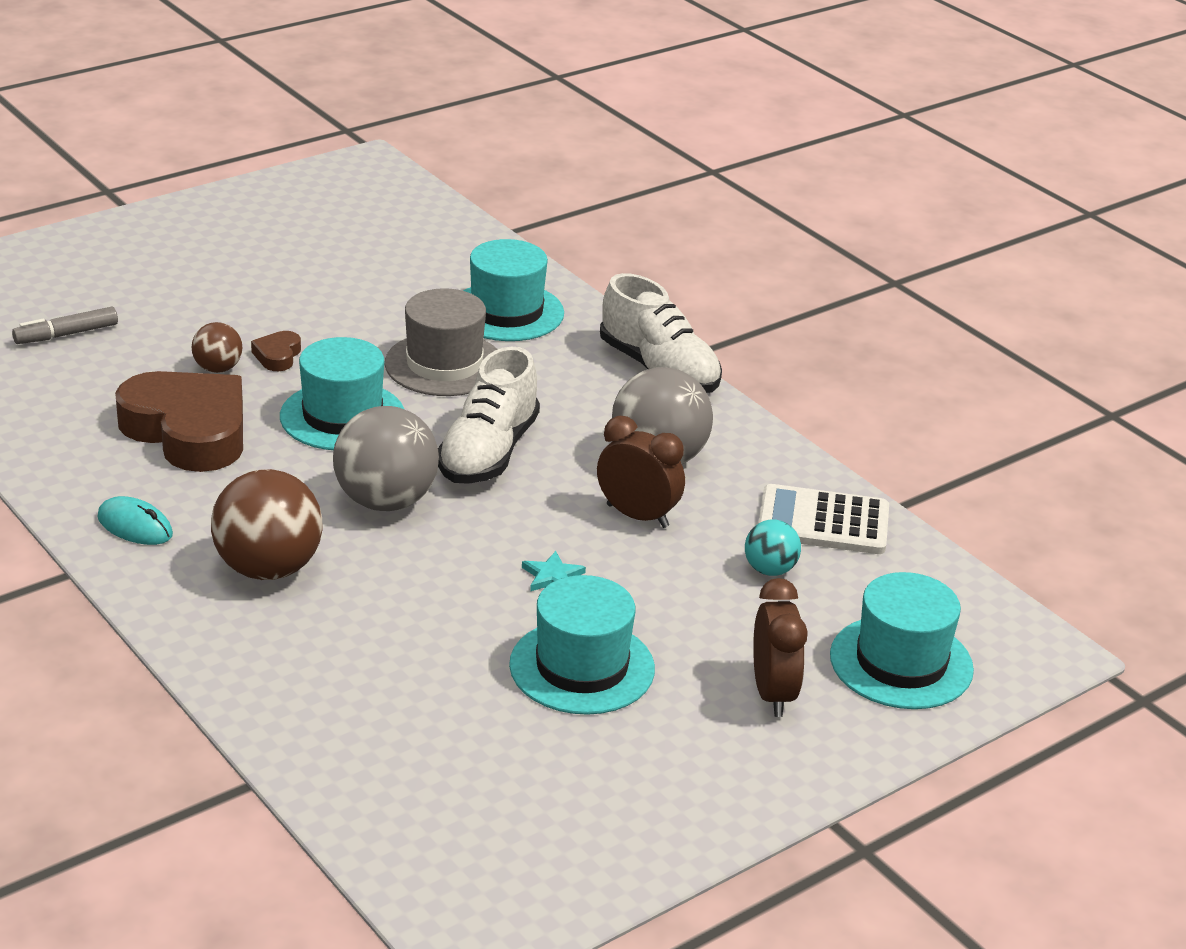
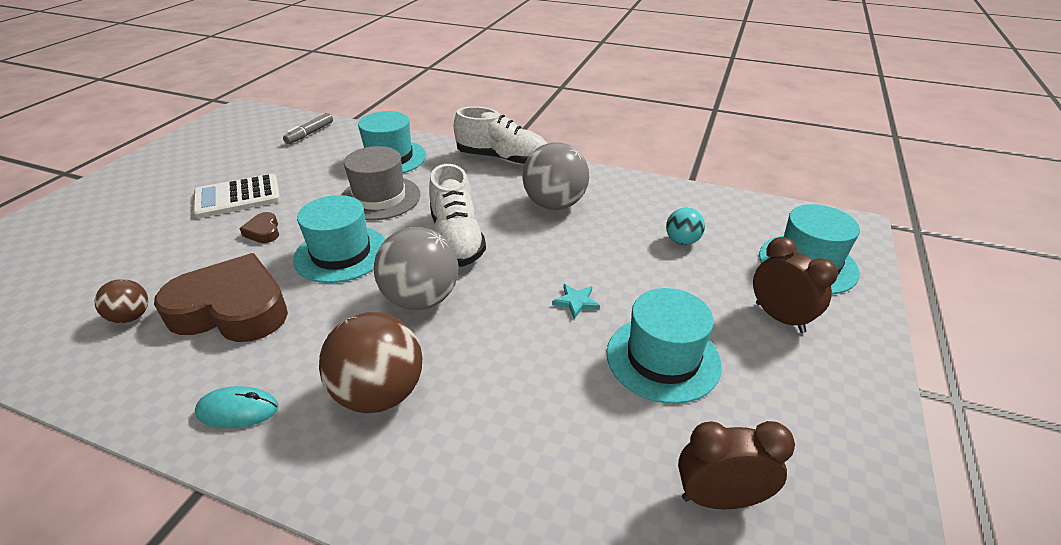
camera: 30 degrees left, 5 degrees up
grey marker [12,306,118,344] -> grey marker moved to [283,113,333,144]
brown ball [191,322,242,373] -> brown ball moved to [95,279,148,323]
brown clock [597,416,685,528] -> brown clock moved to [678,421,795,509]
white calculator [758,484,889,554] -> white calculator moved to [193,174,281,218]

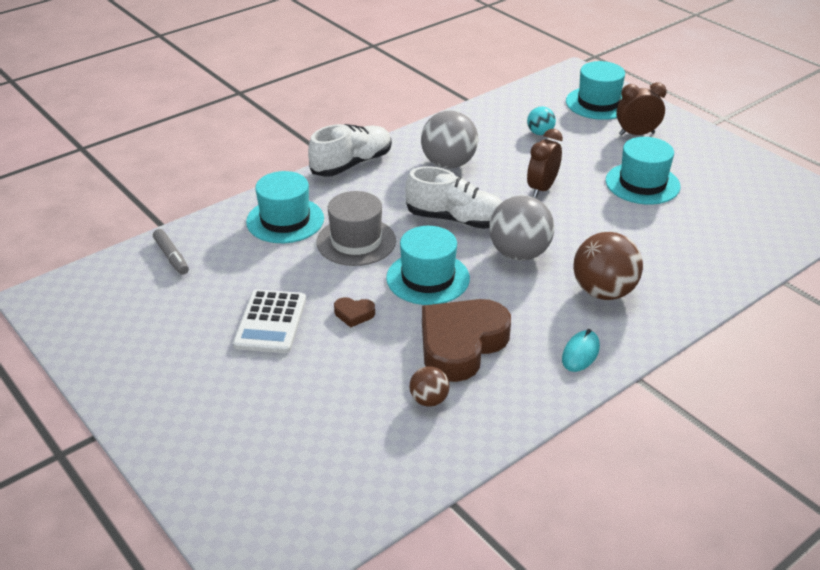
camera: 60 degrees left, 0 degrees up
turquoise star [552,284,600,319] -> none
brown clock [678,421,795,509] -> brown clock moved to [527,129,563,198]

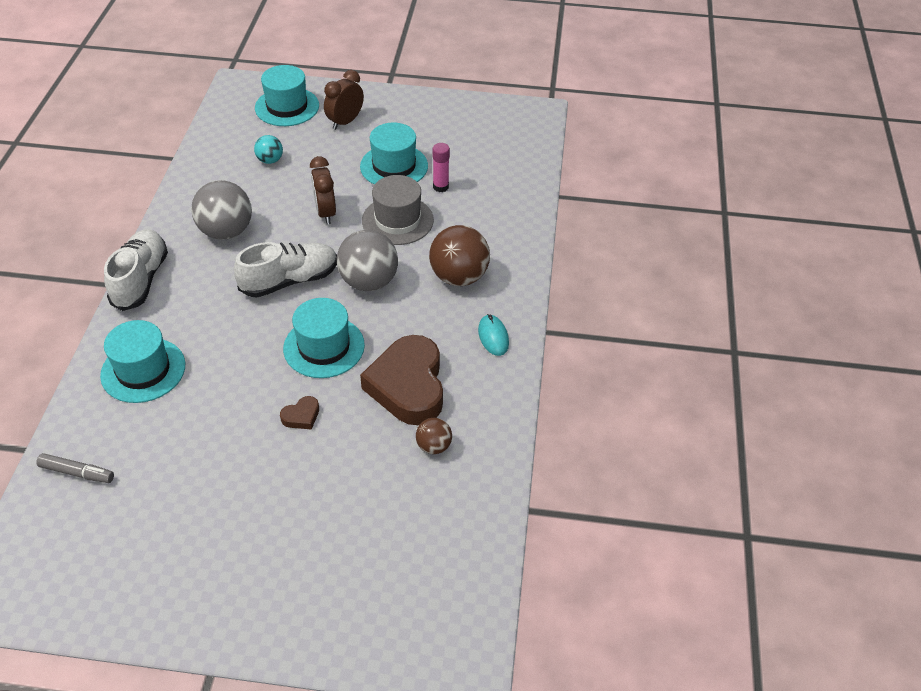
camera: 45 degrees left, 10 degrees up
white calculator [233,289,306,353] -> none
grey hat [316,191,396,266] -> grey hat moved to [362,175,434,245]
none -> pink glue stick [433,143,450,192]

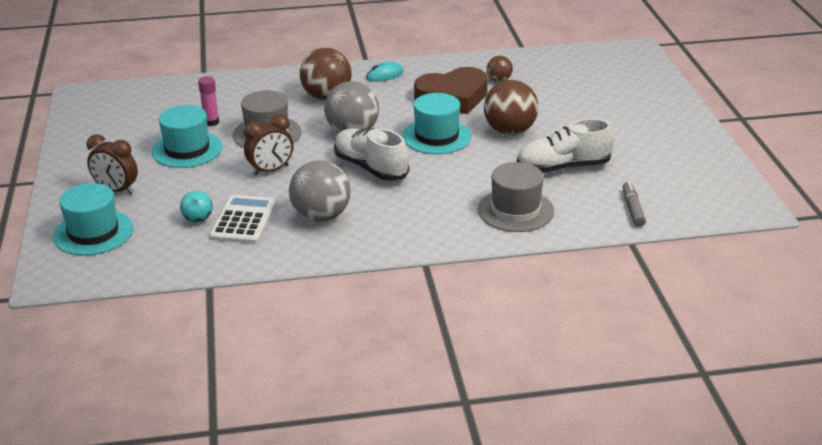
camera: 105 degrees left, 15 degrees down
turquoise hat [100,320,185,403] -> grey hat [478,162,554,232]
white shoe [104,229,168,311] -> white shoe moved to [517,119,614,173]
brown heart [280,396,319,430] -> brown ball [484,80,538,135]
none -> white calculator [209,195,276,244]

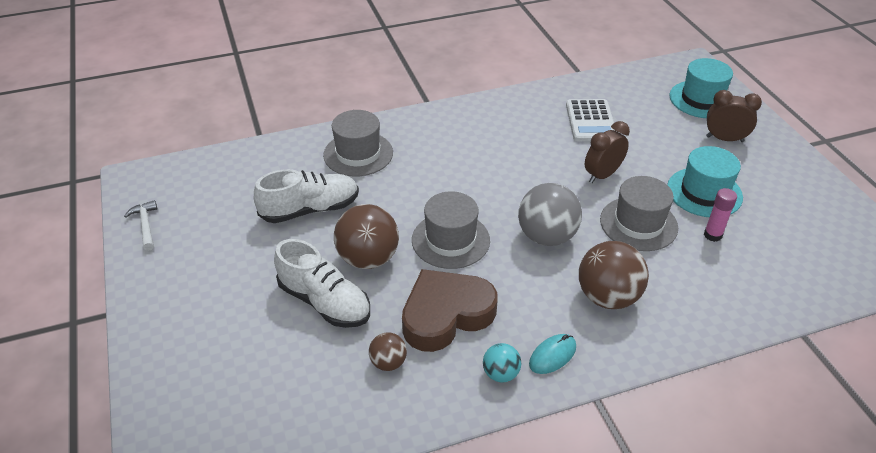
camera: 170 degrees right, 10 degrees up
turquoise ball [180,191,212,222] -> turquoise ball moved to [483,343,522,382]
grey ball [289,160,350,222] -> none
white shoe [334,128,409,181] -> white shoe moved to [274,239,370,328]
turquoise hat [402,93,471,154] -> grey hat [412,191,490,269]
grey marker [623,181,646,227] -> none
none -> white hammer [124,200,157,251]

